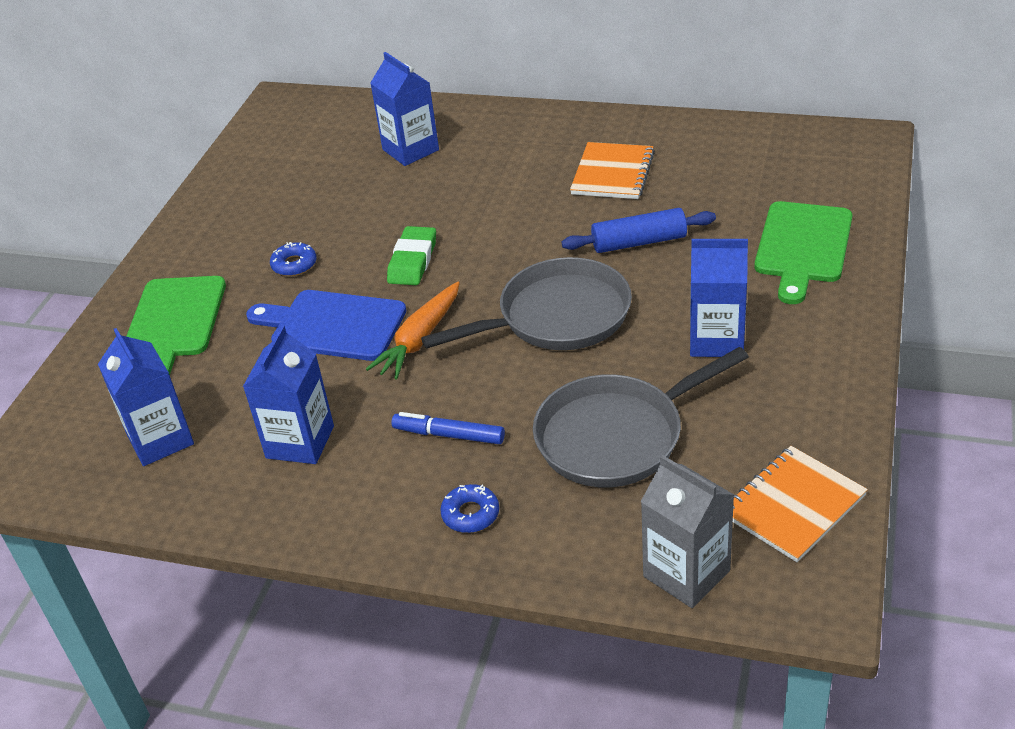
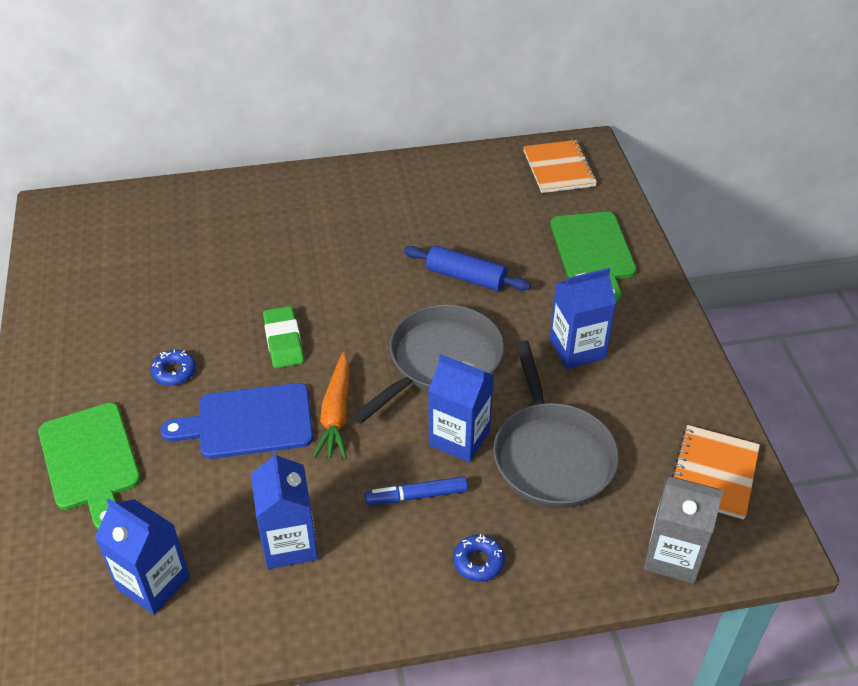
camera: 30 degrees left, 5 degrees up
blue carton [370,52,439,166] -> blue carton moved to [428,354,494,463]
grey pan [533,347,749,487] -> grey pan turned 45 degrees counterclockwise [493,340,619,508]
blue rolling pin [561,208,716,253] -> blue rolling pin turned 60 degrees clockwise [404,245,531,291]
orange notebook [570,142,655,199] -> orange notebook moved to [523,140,597,193]

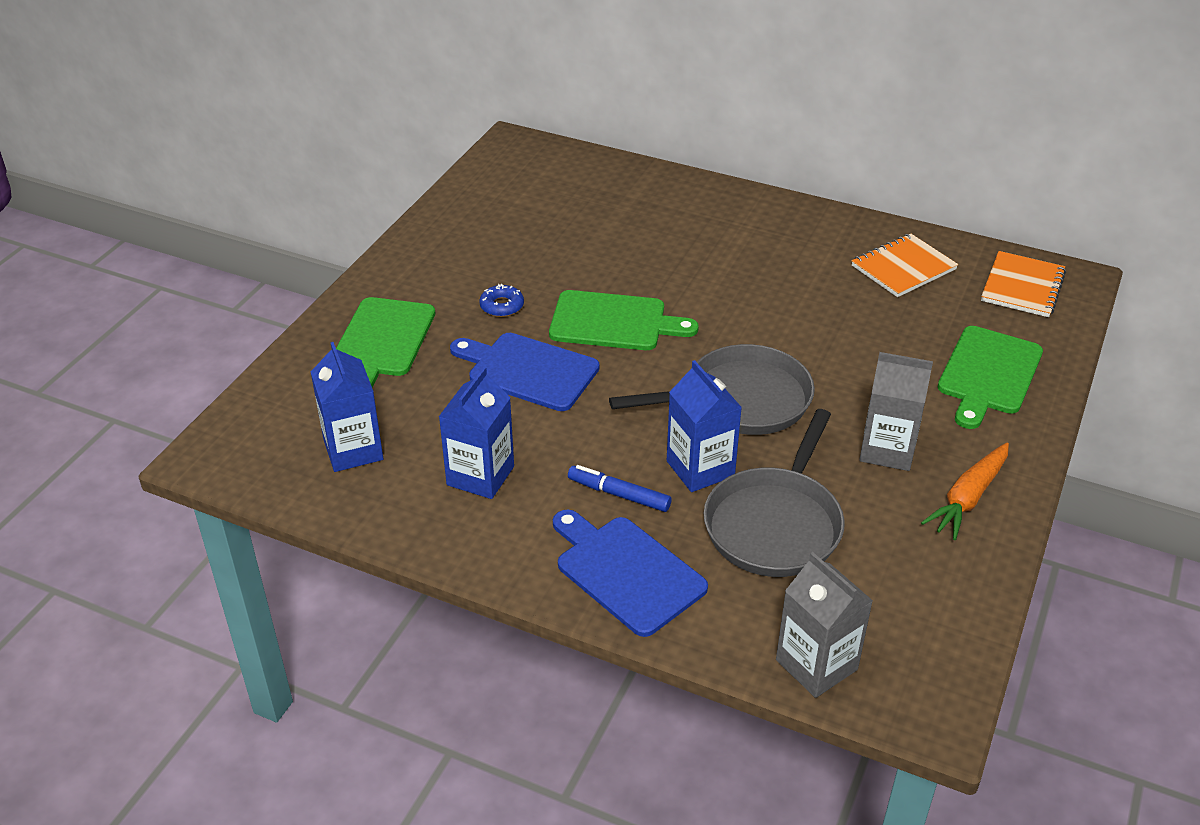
camera: 35 degrees right, 5 degrees down
green eraser [263,306,304,368] -> green cutting board [549,290,699,350]
orange carrot [313,352,349,459] -> orange carrot moved to [921,443,1009,540]
blue rolling pin [404,245,531,291] -> none
blue donut [453,534,505,582] -> blue cutting board [553,510,708,637]
blue carton [550,268,616,369] -> grey carton [859,352,933,471]
orange notebook [672,425,760,520] -> orange notebook moved to [852,234,958,297]

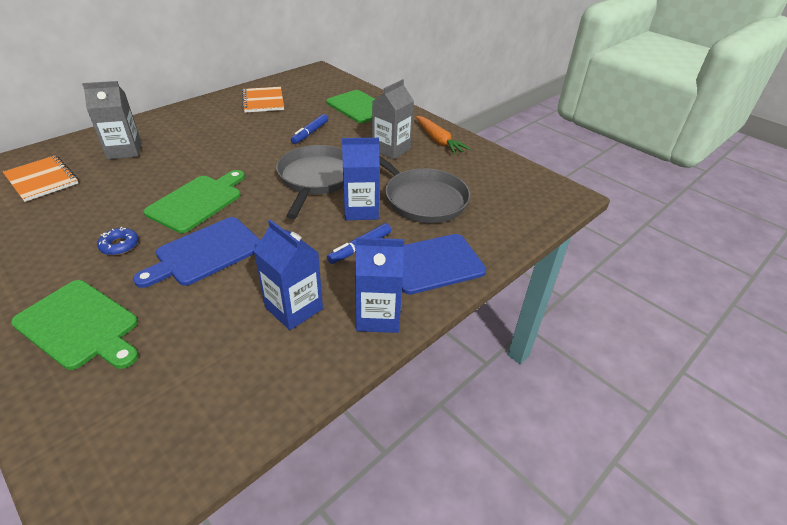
camera: 70 degrees left, 0 degrees up
blue carton [311,342,383,472] -> blue carton moved to [355,237,404,333]
grey carton [776,552,873,698] -> grey carton moved to [82,81,141,160]
orange notebook [981,251,1066,317] -> orange notebook moved to [3,155,78,202]
none -> blue marker [291,114,328,144]

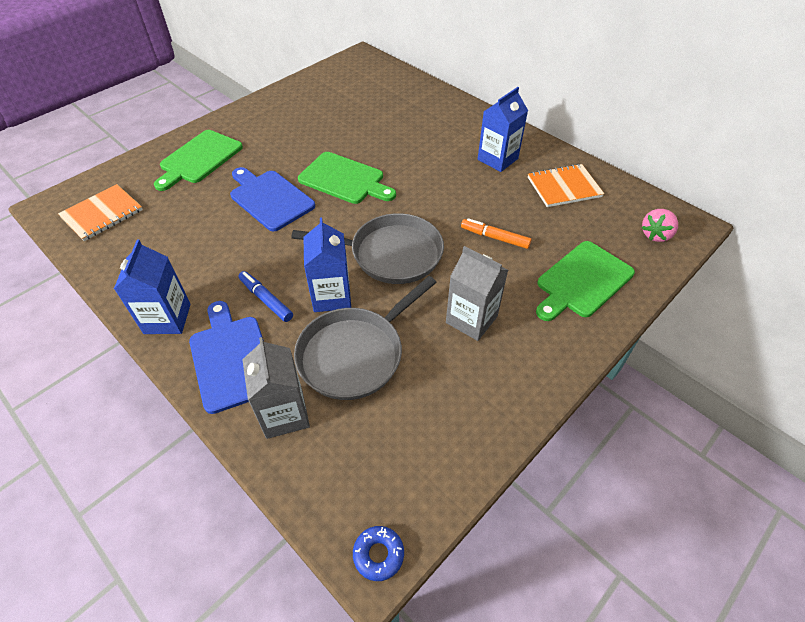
camera: 90 degrees right, 10 degrees up
orange notebook [3,155,78,202] -> orange notebook moved to [58,184,143,241]
grey carton [82,81,141,160] -> grey carton moved to [242,337,310,439]
blue donut [97,227,139,255] -> blue donut moved to [353,526,404,581]
blue carton [254,220,323,330] -> blue carton moved to [478,87,528,172]
blue marker [291,114,328,144] -> orange marker [461,218,531,249]
orange carrot [416,116,470,154] -> none
none -> pink strawberry [642,209,678,242]

